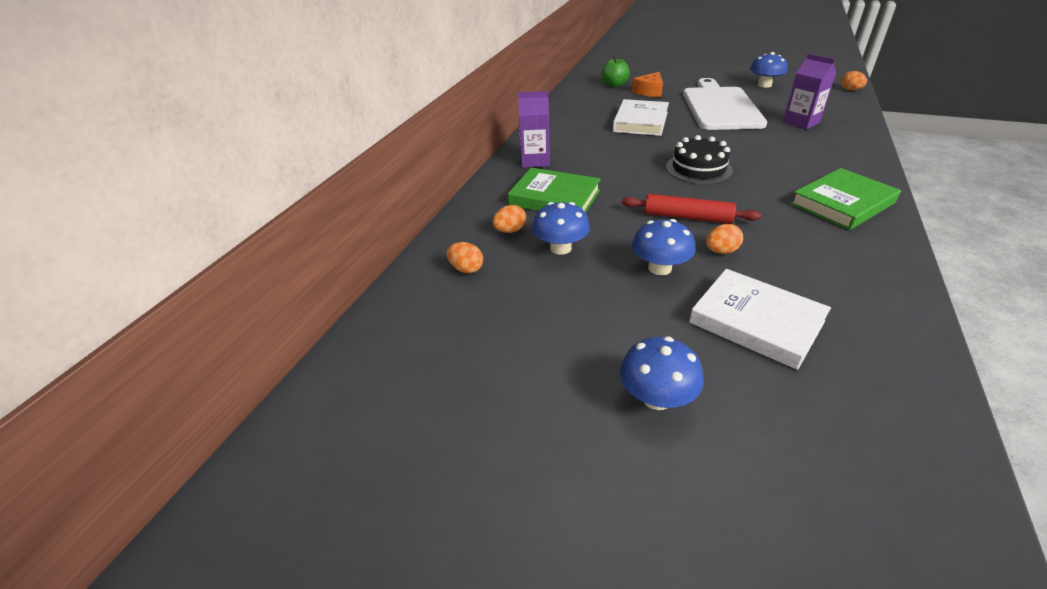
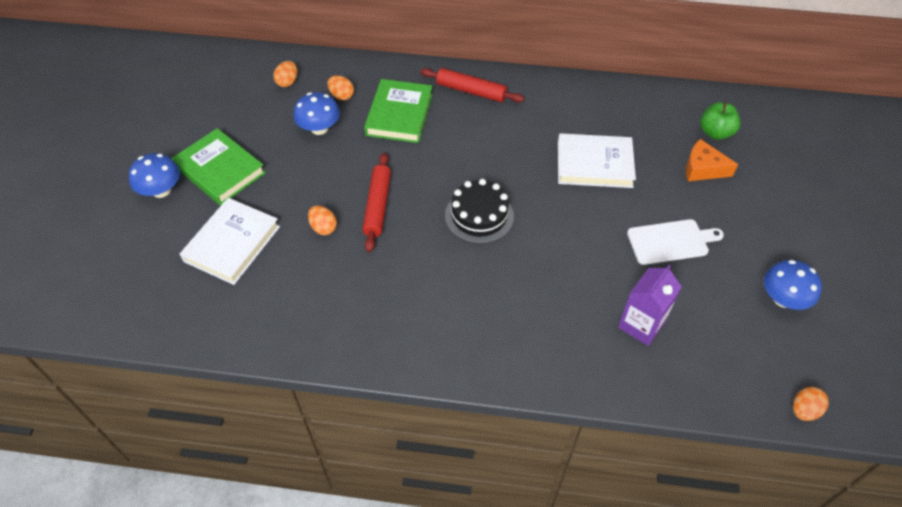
camera: 75 degrees right, 15 degrees up
purple carton [518,91,550,168] -> red rolling pin [420,68,524,102]
blue mushroom [632,219,695,275] -> none
white cutting board [683,78,767,130] -> white cutting board [627,219,724,265], size x0.53
green book [790,168,901,230] -> green book moved to [171,128,266,205]

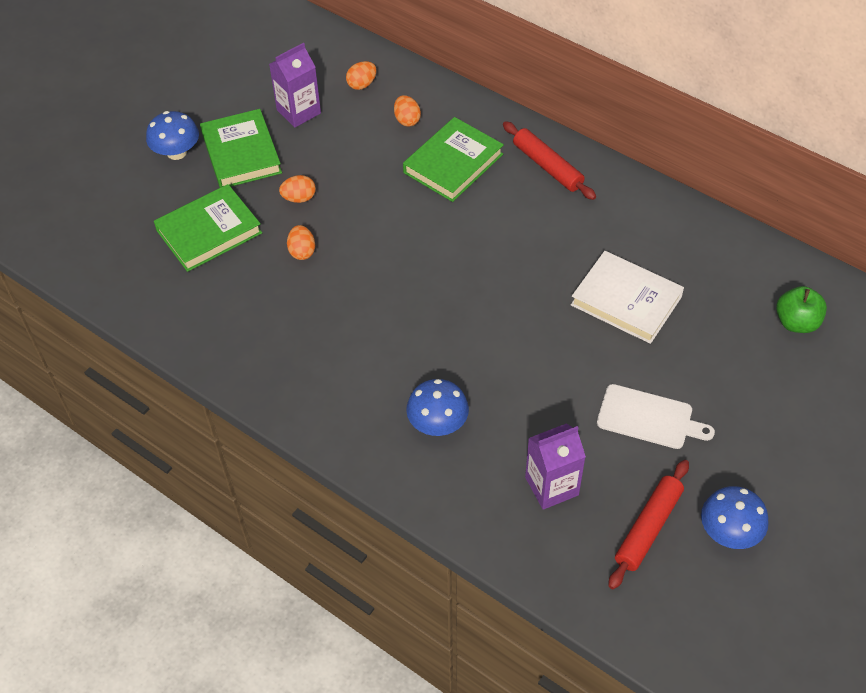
camera: 30 degrees right, 0 degrees up
white book [180,198,280,285] -> green book [154,184,262,272]
blue mushroom [293,92,340,135] -> blue mushroom moved to [406,379,469,436]
red rolling pin [362,153,391,252] -> red rolling pin moved to [609,460,689,589]
black cake [445,179,514,244] -> none
orange cheese [686,139,738,181] -> none
orange egg [793,387,829,421] -> orange egg moved to [279,175,316,203]
none -> purple carton [269,43,321,127]

